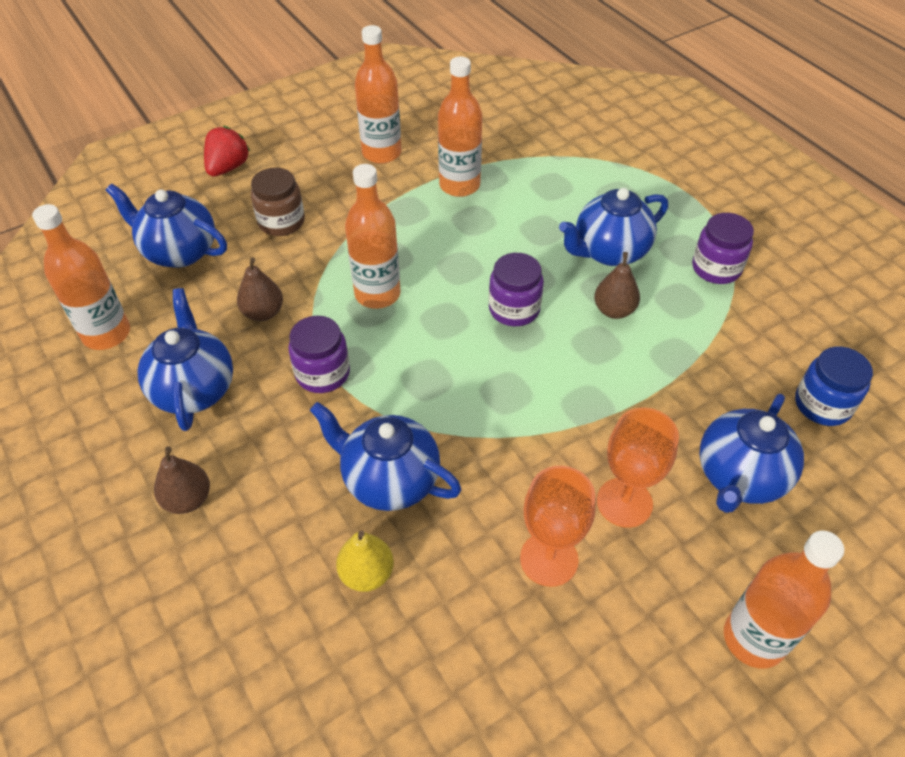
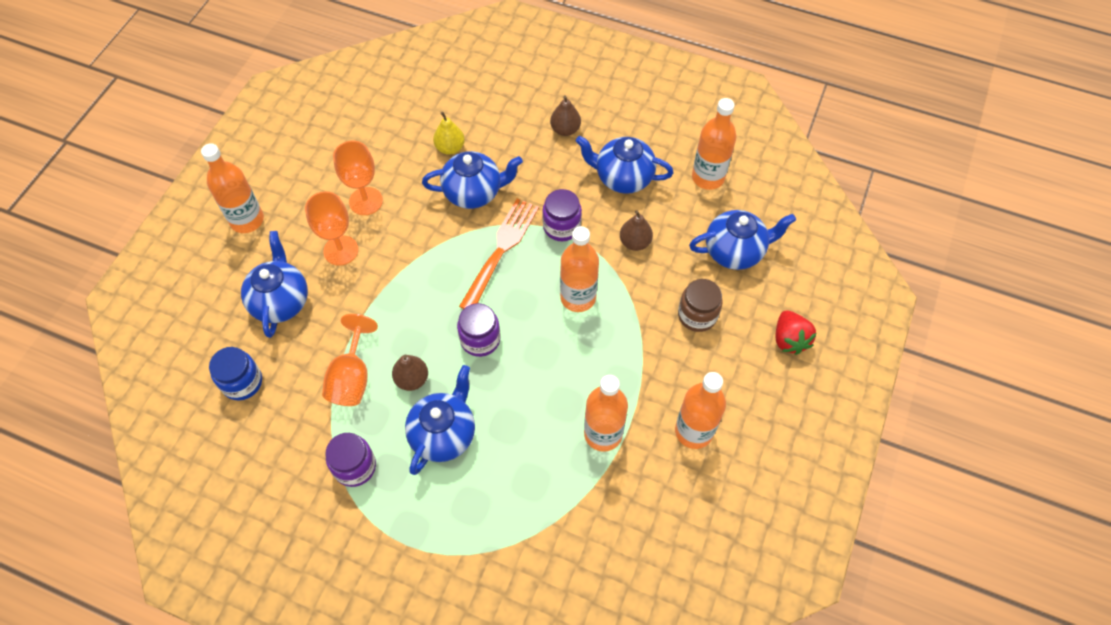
camera: 145 degrees right, 10 degrees up
blue teapot [138,288,233,431] -> blue teapot turned 150 degrees clockwise [576,136,674,194]
none -> orange goblet [322,314,378,406]
none -> orange fork [459,199,539,309]

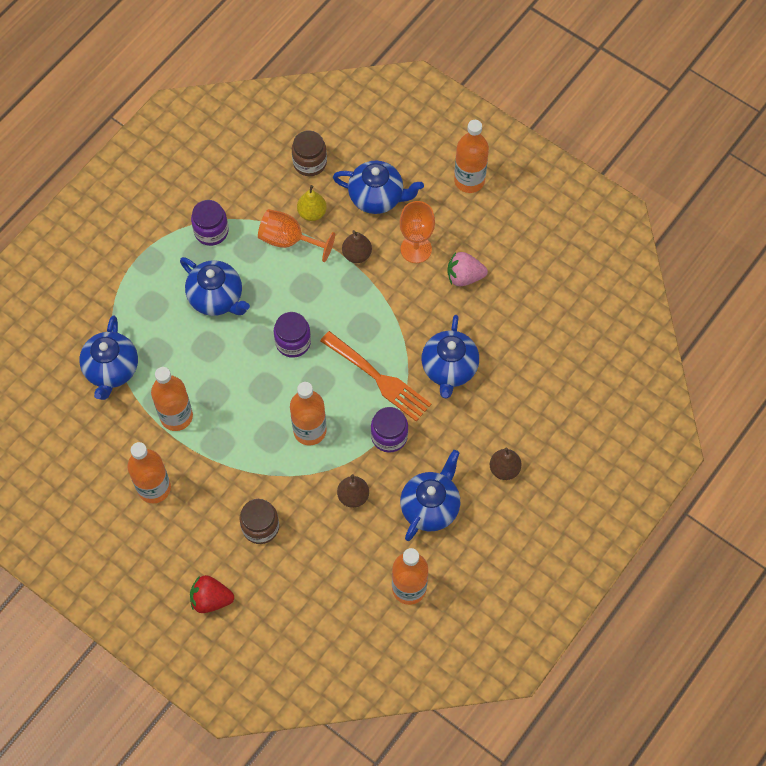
camera: 105 degrees right, 5 degrees up
blue jar [209,347,262,400] -> brown jar [292,130,327,176]
orange goblet [333,141,383,215] -> pink strawberry [447,252,488,286]
brown pear [392,354,428,391] -> brown pear moved to [342,230,372,263]
yellow pear [433,112,465,155] -> yellow pear moved to [297,185,327,221]
blue teapot [689,210,796,270] -> blue teapot moved to [79,316,138,400]

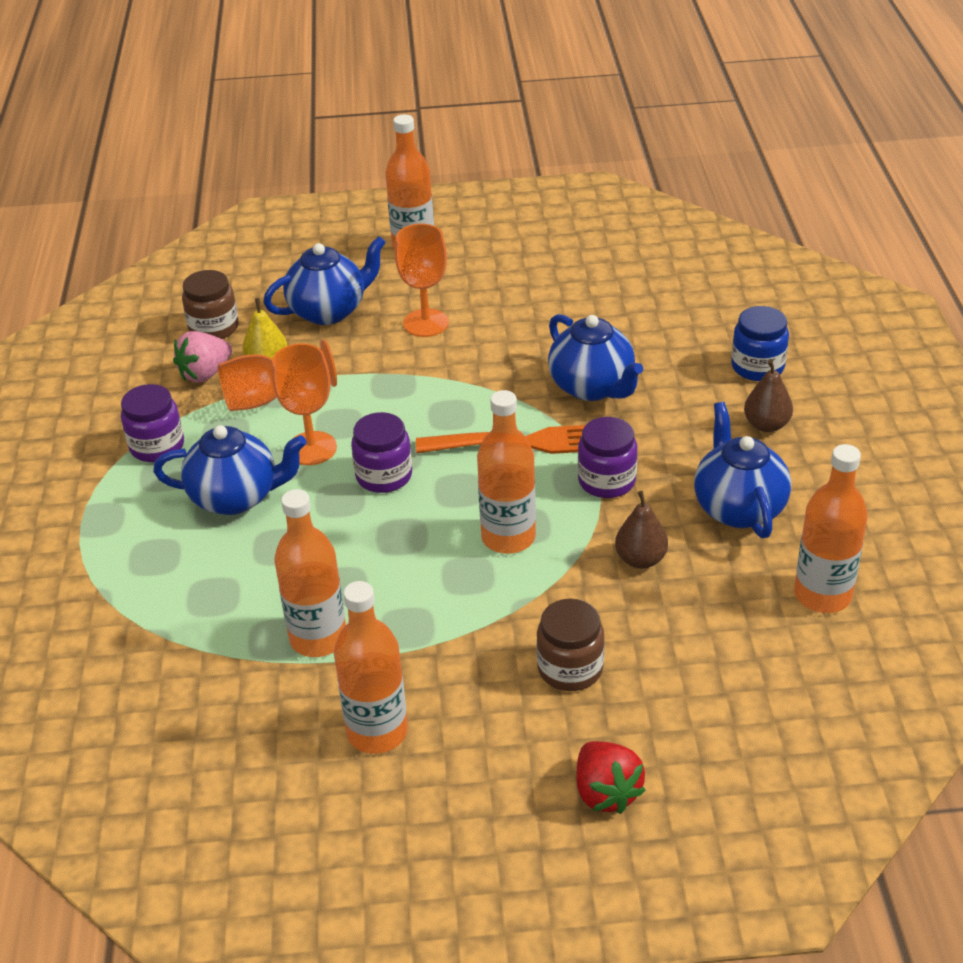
camera: 40 degrees left, 25 degrees down
blue teapot [79,316,138,400] -> none
red strawberry [190,575,234,613] -> red strawberry turned 75 degrees counterclockwise [576,741,646,814]
brown pear [342,230,372,263] -> none
pink strawberry [447,252,488,286] -> pink strawberry moved to [173,331,232,382]
none -> orange goblet [272,343,337,465]
none -> blue jar [731,306,789,381]

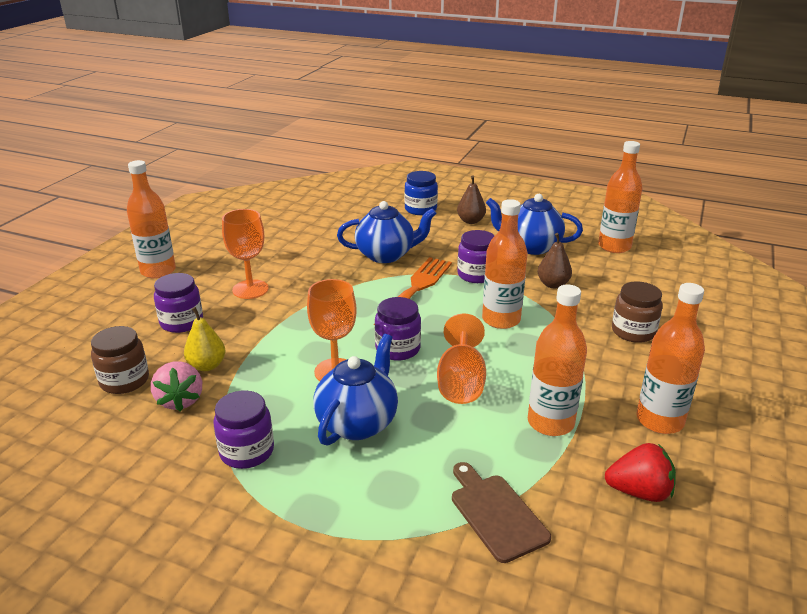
camera: 65 degrees left, 10 degrees down
orange goblet [218,339,337,411] -> orange goblet moved to [437,313,486,404]
blue teapot [263,236,386,325] -> purple jar [154,273,203,333]
red strawberry [576,741,646,814] -> red strawberry moved to [605,443,676,502]
none -> brown cutting board [452,462,551,563]

